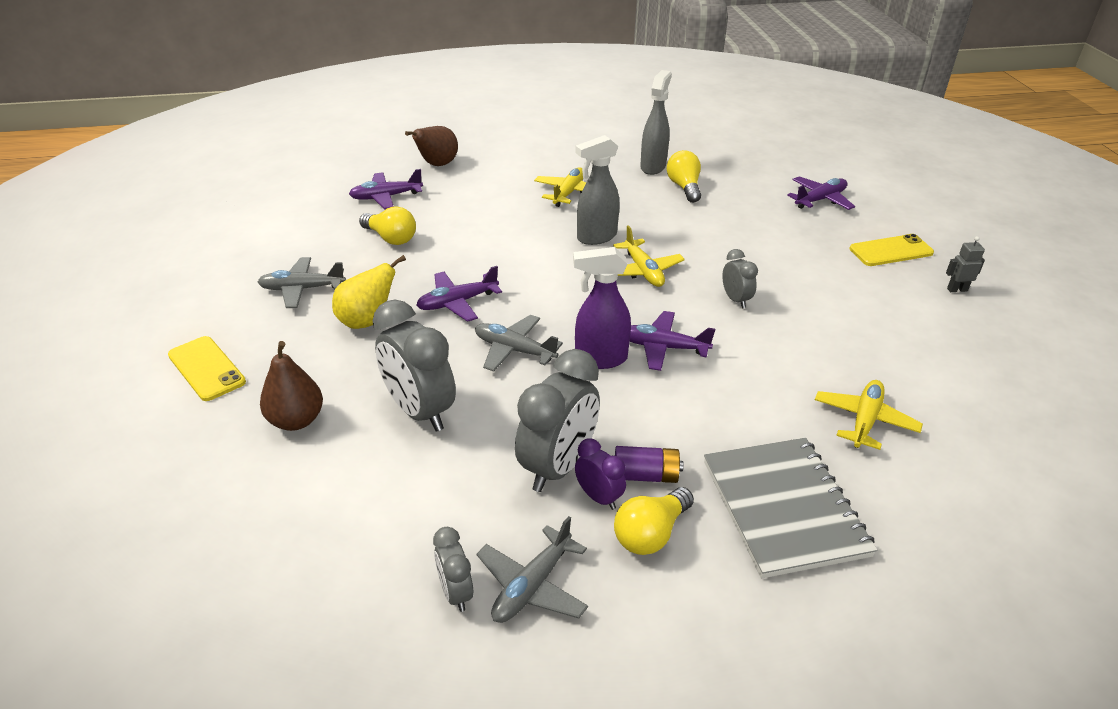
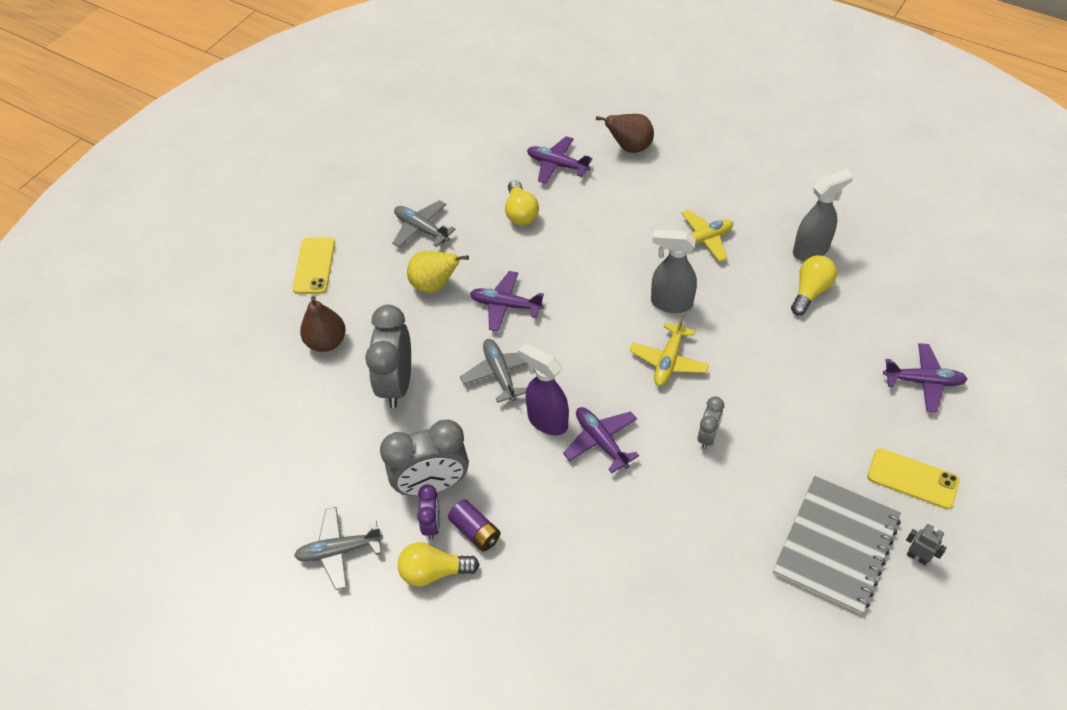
camera: 45 degrees right, 15 degrees up
grey clock [433,527,473,612] -> none
grey notebook [704,438,878,578] -> grey notebook moved to [773,476,901,614]
yellow plane [815,380,923,450] -> none

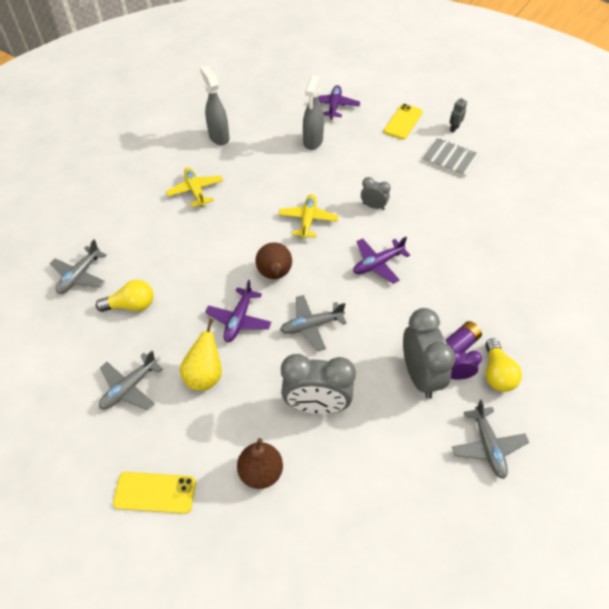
camera: 90 degrees left, 0 degrees up
purple spray bottle [518,343,569,435] -> none
purple plane [527,136,592,184] -> grey plane [50,239,107,294]
brown pear [596,114,654,153] -> brown pear moved to [256,242,292,279]
yellow plane [629,314,709,386] -> yellow plane turned 105 degrees counterclockwise [278,194,338,239]
grey spray bottle [651,230,697,313] -> grey spray bottle moved to [303,75,324,150]
grey notebook [773,476,901,614] -> grey notebook [422,138,480,177], size x0.65
yellow light bulb [791,255,837,315] -> none

